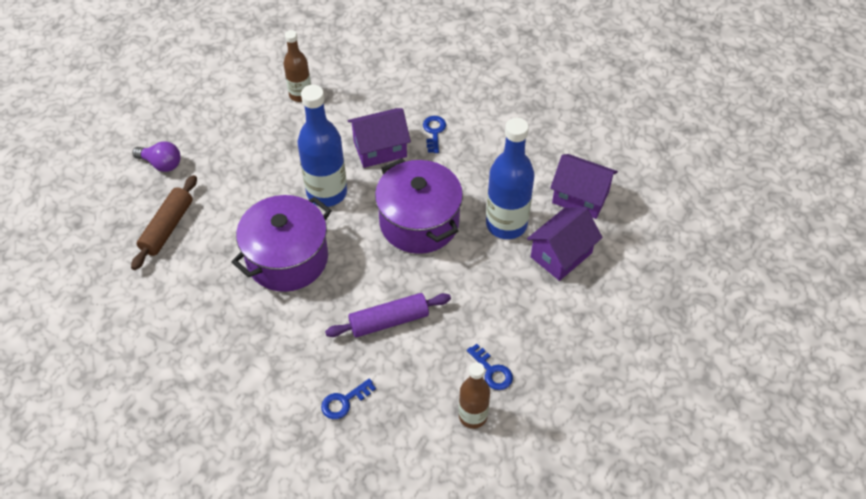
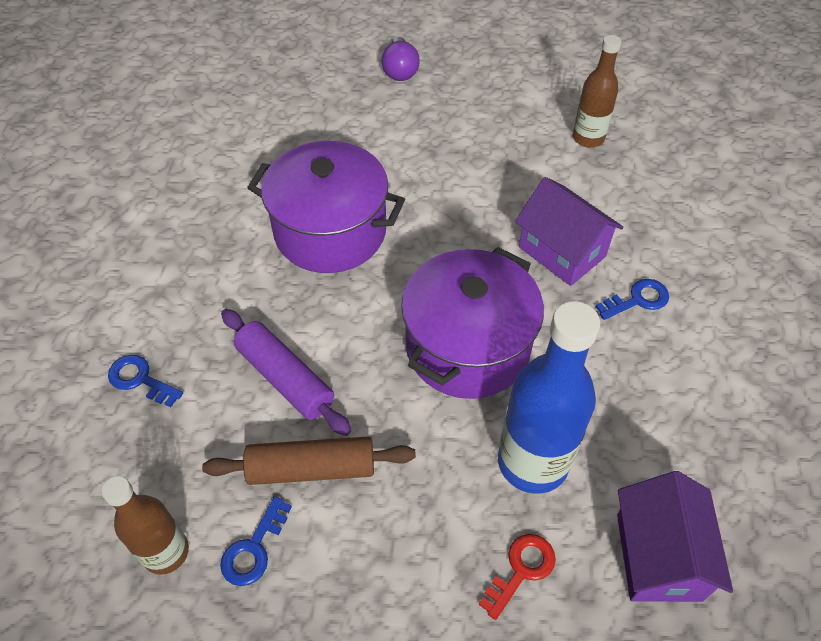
camera: 65 degrees right, 0 degrees up
brown rolling pin [131,175,197,270] -> brown rolling pin moved to [202,436,416,485]
blue bottle [298,85,347,207] -> none
purple house [527,207,603,281] -> red key [479,534,556,620]

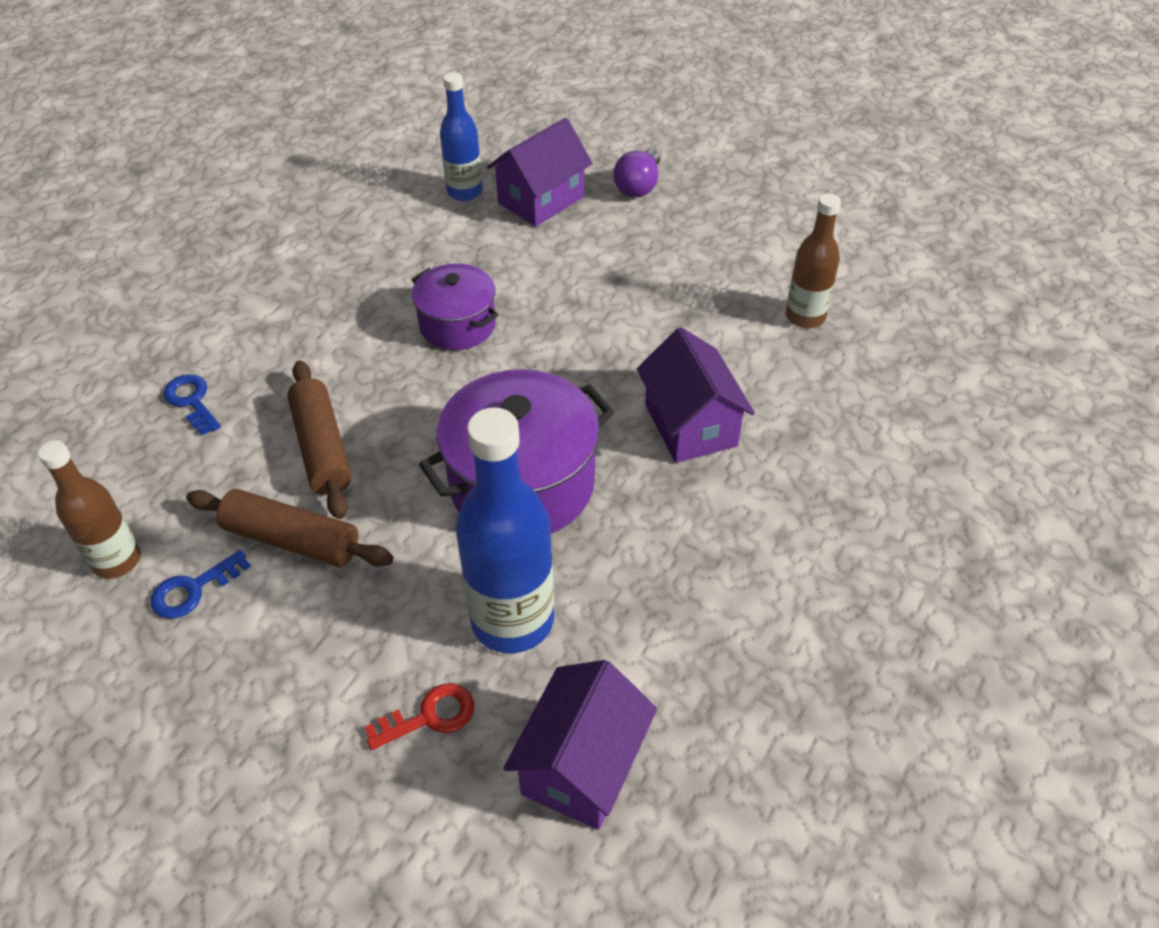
camera: 25 degrees right, 5 degrees down
purple rolling pin [221,309,351,436] -> brown rolling pin [287,360,352,519]
purple pot [247,141,405,273] -> purple pot [411,264,499,350], size x0.60
blue key [596,279,669,320] -> none
none -> blue bottle [440,72,483,201]
none -> purple house [487,118,593,227]

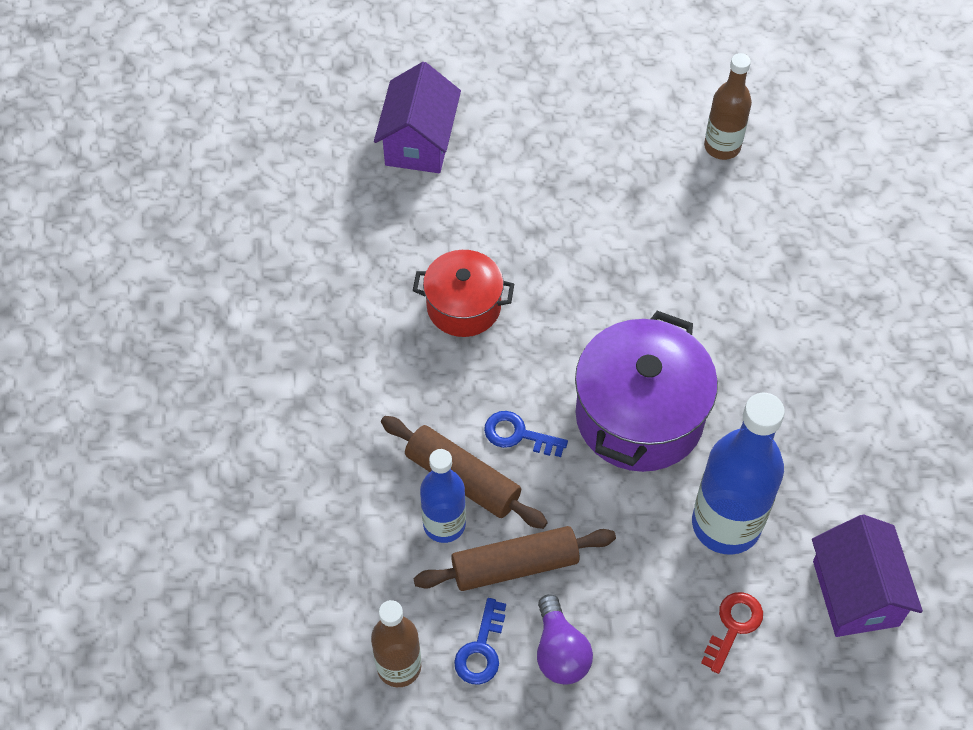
camera: 35 degrees left, 10 degrees up
blue key [163,374,221,435] -> blue key moved to [484,411,568,457]
purple pot [411,264,499,350] -> red pot [413,250,514,337]
blue bottle [440,72,483,201] -> blue bottle moved to [420,449,466,543]
purple light bulb [614,149,660,197] -> purple light bulb moved to [537,594,593,685]
purple house [637,327,755,463] -> none

